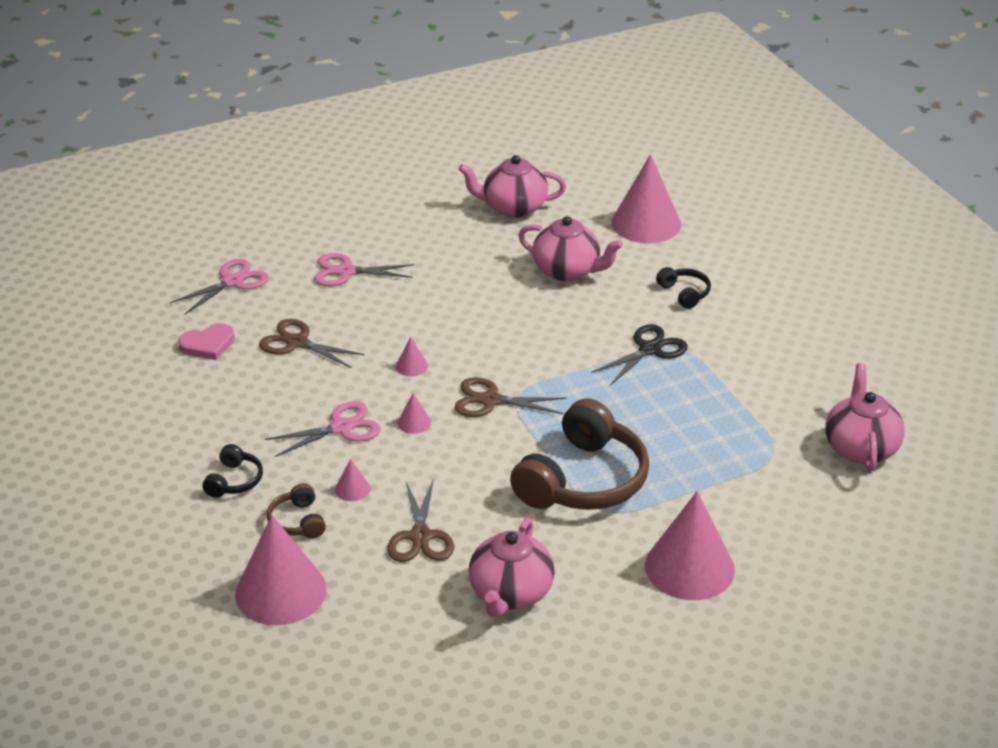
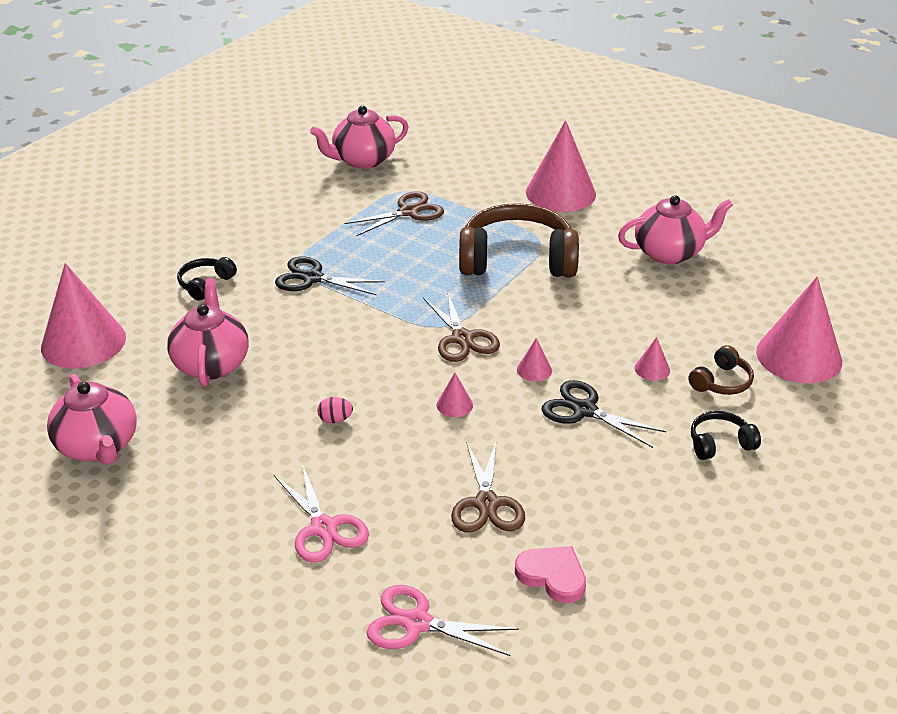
camera: 120 degrees left, 0 degrees up
pink scissors [265,401,381,457] -> black scissors [542,380,666,448]
brown scissors [387,478,454,562] -> brown scissors moved to [344,191,444,236]
none -> pink egg [317,397,353,423]

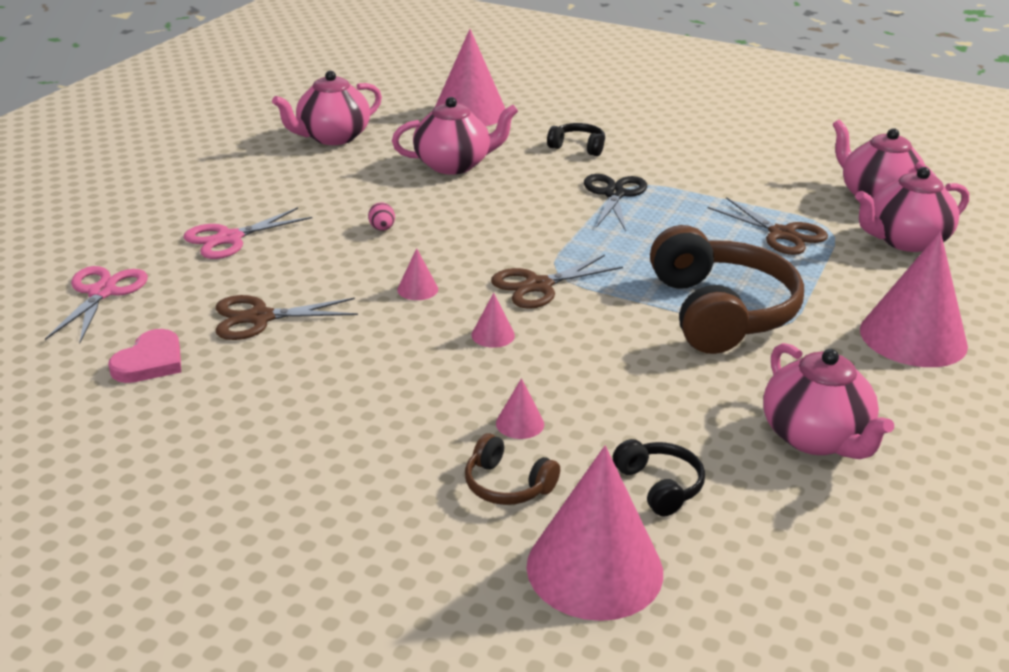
camera: 80 degrees right, 5 degrees down
black scissors [542,380,666,448] -> none
black headphones [691,411,761,460] -> black headphones moved to [613,439,705,516]
none -> pink teapot [855,167,969,252]

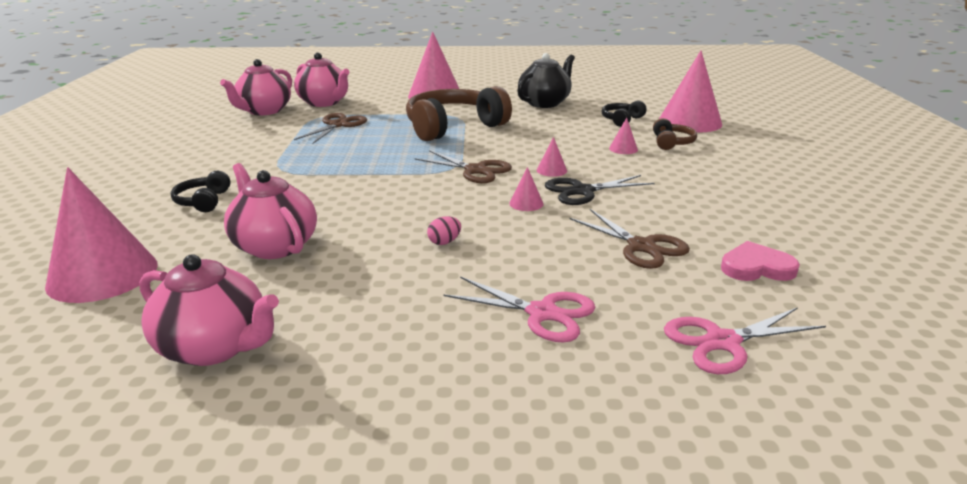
camera: 115 degrees left, 5 degrees down
black scissors [584,174,647,231] -> black scissors moved to [545,175,655,205]
pink teapot [763,343,894,459] -> black teapot [517,53,575,108]

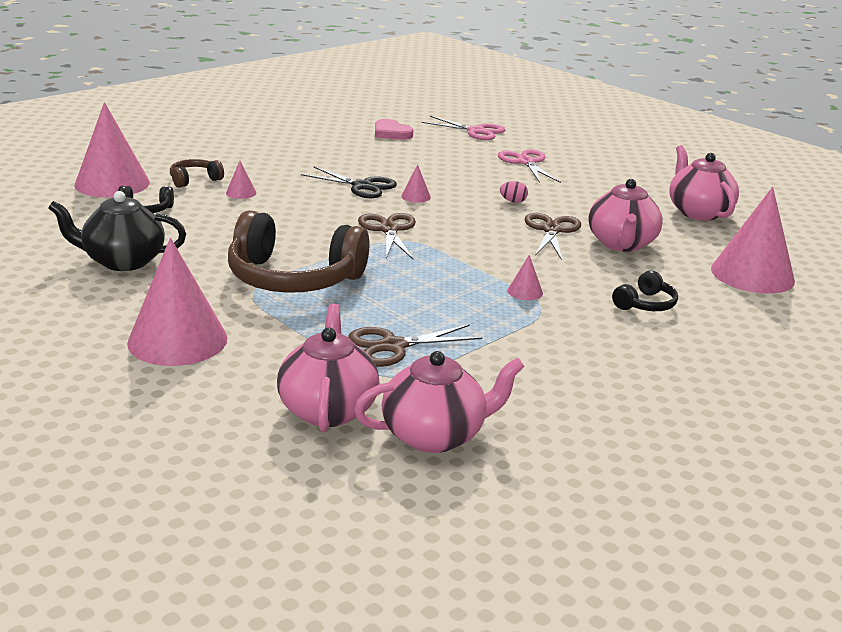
camera: 135 degrees left, 0 degrees up
pink cone [537,137,567,177] -> pink cone moved to [507,255,543,300]
brown scissors [570,209,690,269] -> brown scissors moved to [525,213,581,260]

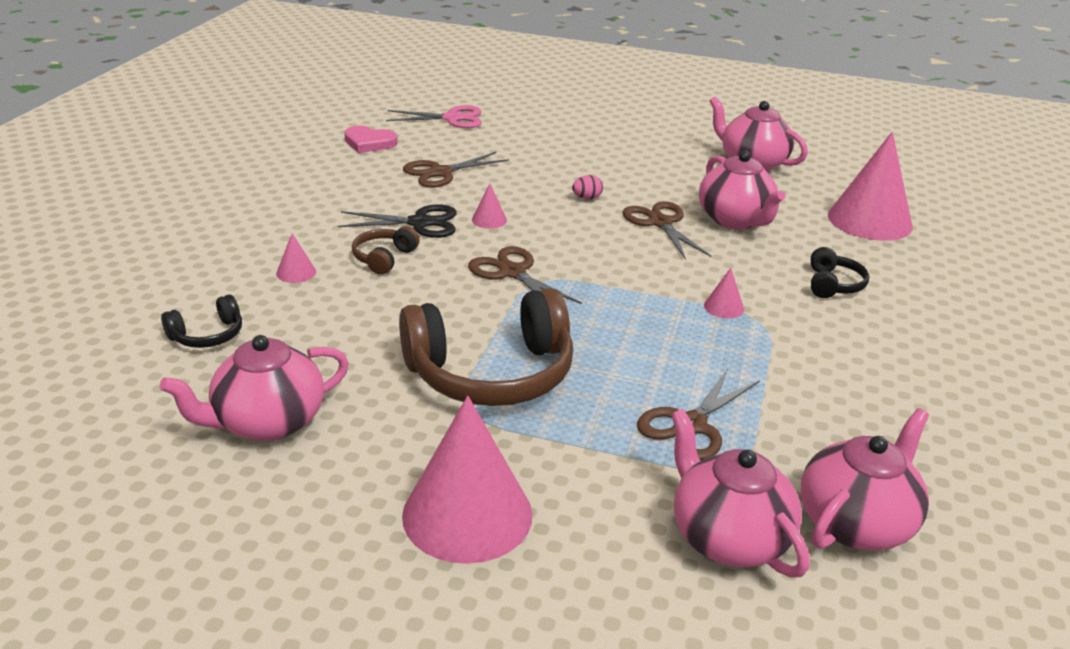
camera: 30 degrees left, 5 degrees up
black teapot [48,191,186,271] -> pink teapot [159,335,349,441]
pink cone [74,102,150,198] -> none
brown headphones [170,159,224,188] -> brown headphones moved to [352,226,420,275]
pink scissors [498,149,561,183] -> none
none -> brown scissors [403,152,509,188]

